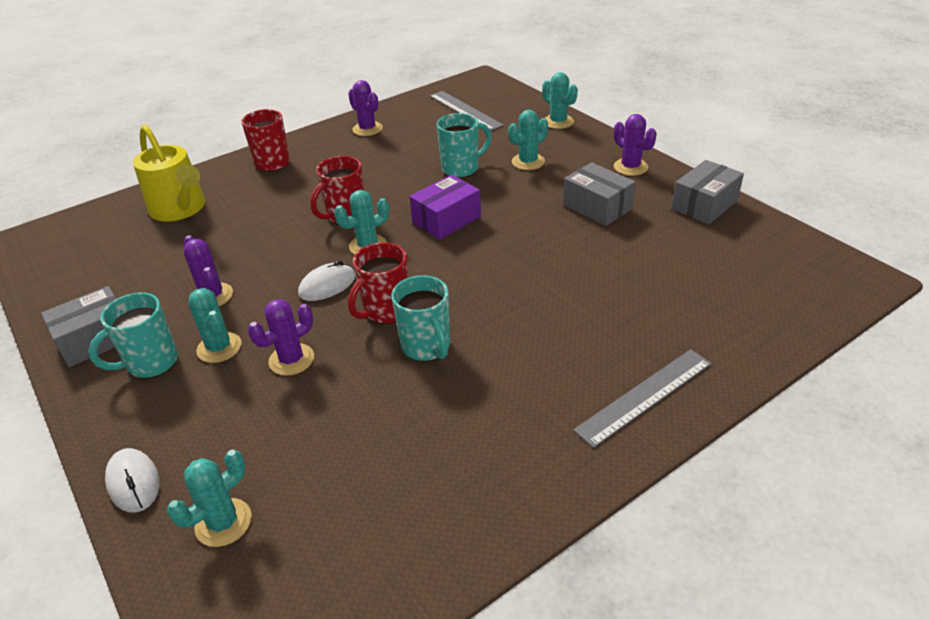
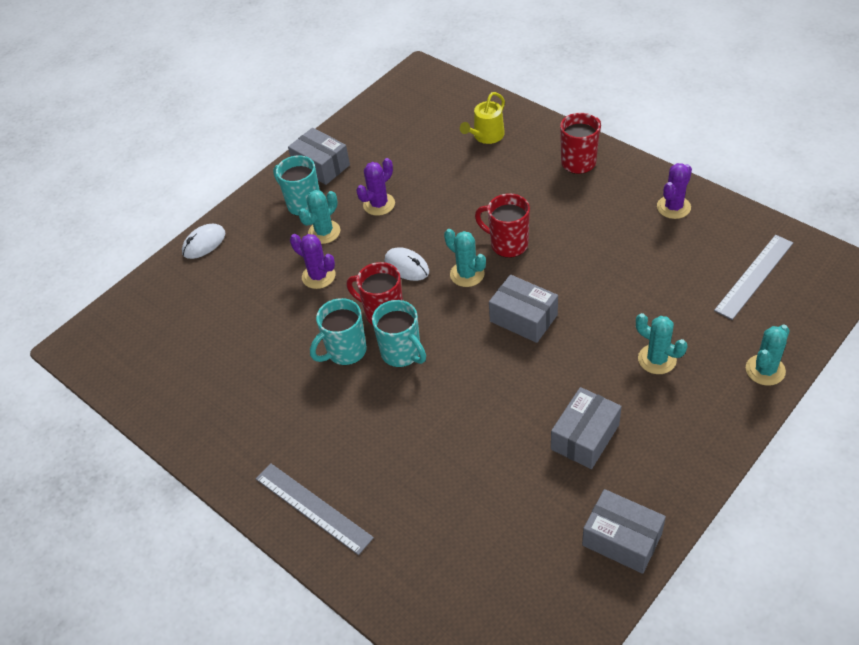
camera: 80 degrees right, 10 degrees up
yellow watering can [133,125,206,221] -> yellow watering can [460,92,505,144], size x0.62
turquoise cactus [167,450,252,547] -> none
purple box [410,175,481,240] -> grey box [489,275,558,343]
turquoise mug [437,113,492,178] -> turquoise mug moved to [372,300,426,367]
purple cactus [614,114,657,176] -> none

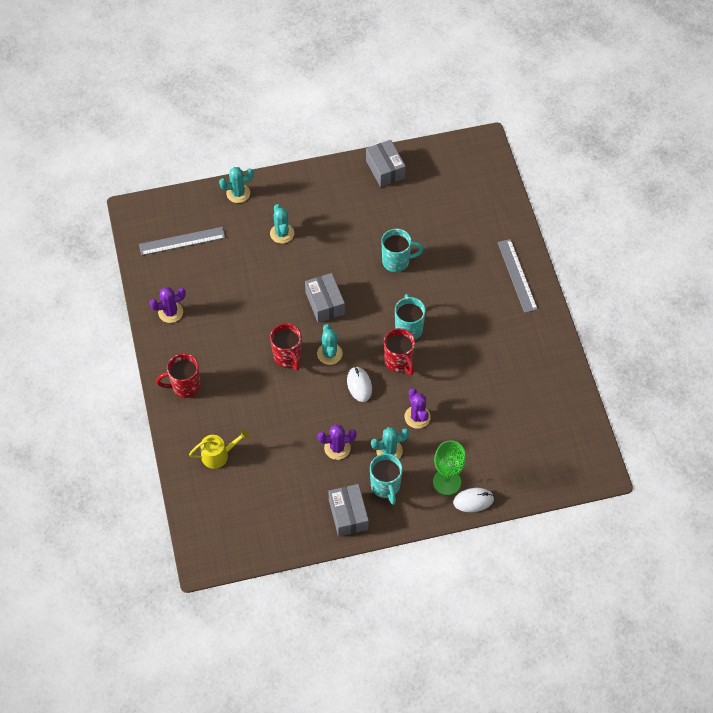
camera: 150 degrees left, 10 degrees up
turquoise mug [310,298,367,365] -> turquoise mug moved to [382,229,423,272]
grey box [551,387,622,469] -> none
none -> green goblet [433,440,466,495]

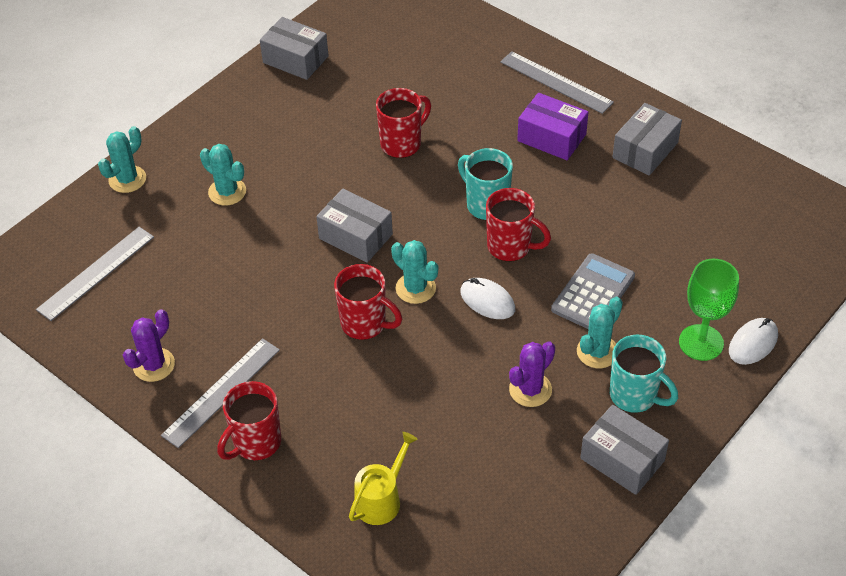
camera: 35 degrees left, 10 degrees down
turquoise mug [382,229,423,272] -> red mug [376,88,431,158]
purple cactus [405,388,431,429] -> grey calculator [551,253,635,329]
none -> grey ruler [161,338,280,448]
none -> purple box [517,93,588,160]
none -> grey box [613,103,682,176]

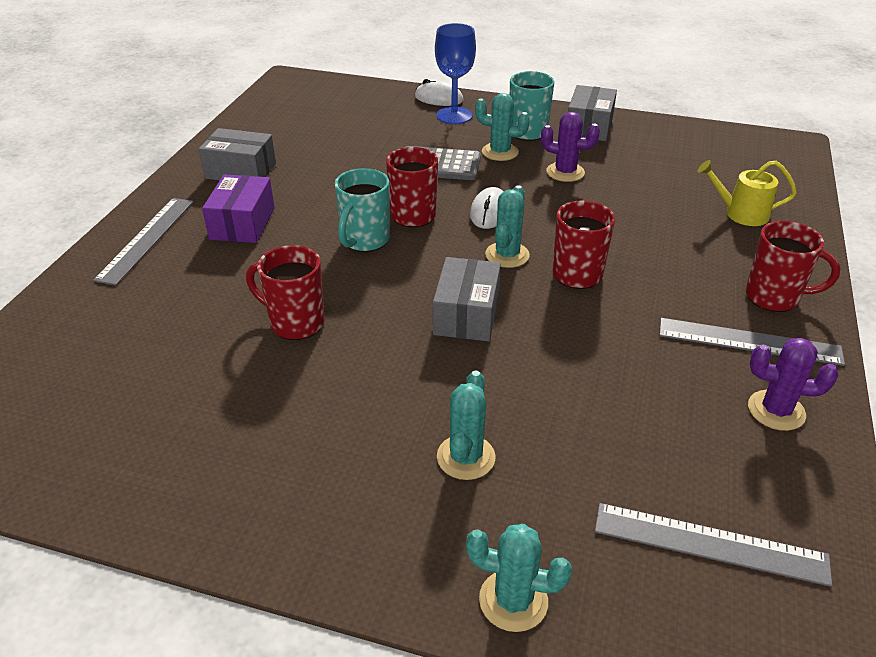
camera: 115 degrees left, 10 degrees down
grey box [260,17,329,80] -> none
green goblet [679,259,739,361] -> blue goblet [435,23,476,124]

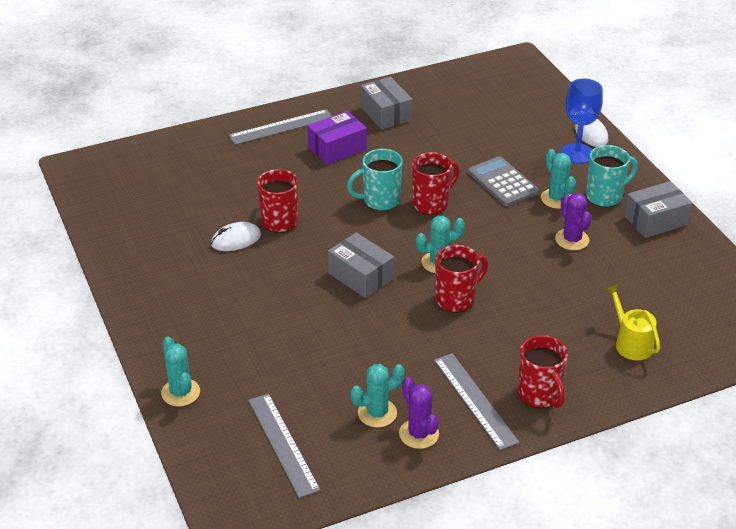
camera: 50 degrees right, 0 degrees up
grey box [433,257,501,342] -> grey box turned 75 degrees clockwise [328,232,394,298]
turquoise cactus [437,370,496,480] -> turquoise cactus moved to [350,364,405,428]
white mouse [470,187,504,229] -> white mouse moved to [211,222,261,251]

